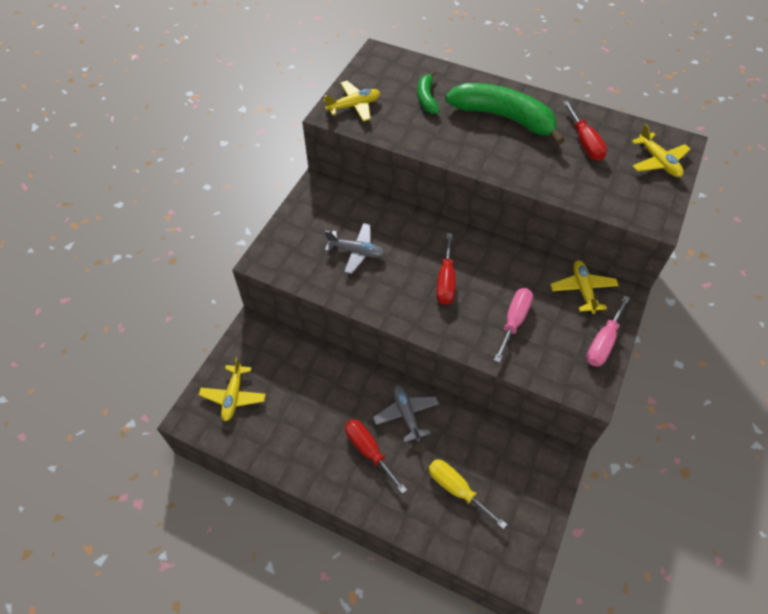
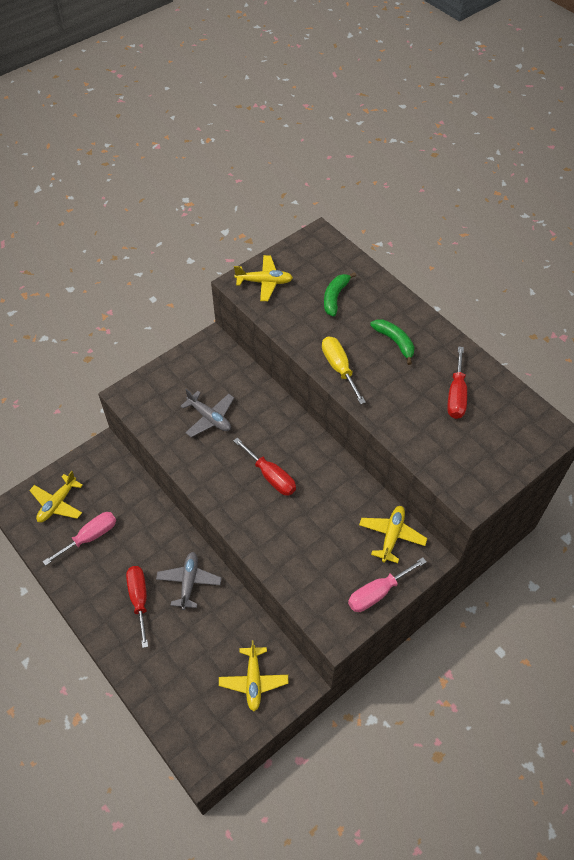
camera: 25 degrees right, 0 degrees up
yellow screwdriver [428,459,507,529] -> yellow screwdriver moved to [322,336,366,404]
red screwdriver [436,233,456,305] -> red screwdriver turned 75 degrees counterclockwise [233,438,296,496]
green banana [445,83,565,145] -> green banana [370,319,414,365], size x0.50
pink screwdriver [494,288,533,363] -> pink screwdriver moved to [43,512,116,566]
yellow plane [632,124,691,177] -> yellow plane moved to [219,640,289,711]

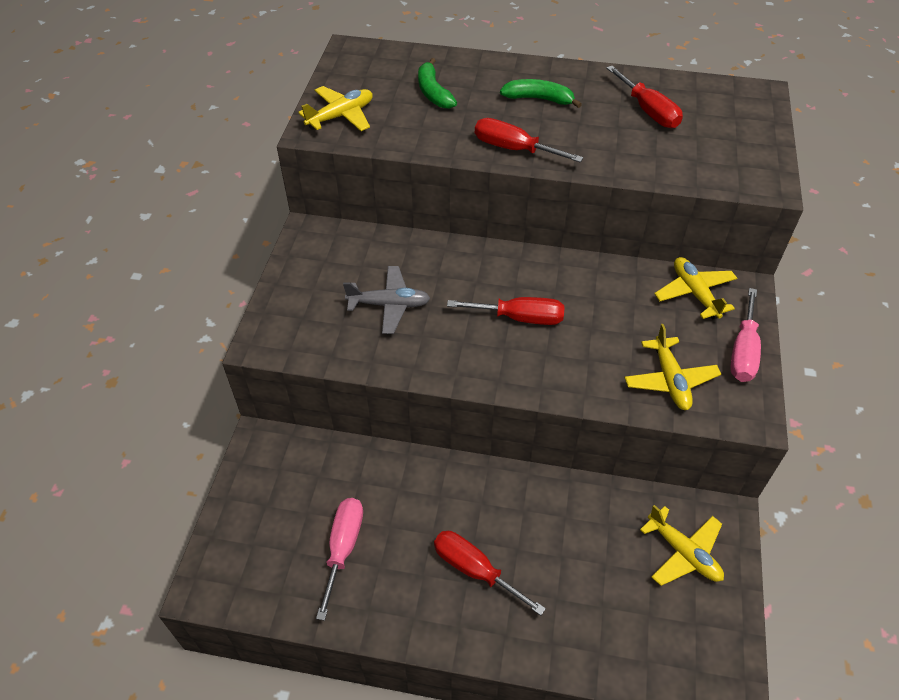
camera: 40 degrees left, 5 degrees down
yellow plane [29,471,83,522] -> yellow plane moved to [624,324,721,410]
grey plane [156,552,221,610] -> none
yellow screwdriver [322,336,366,404] -> red screwdriver [475,118,583,163]

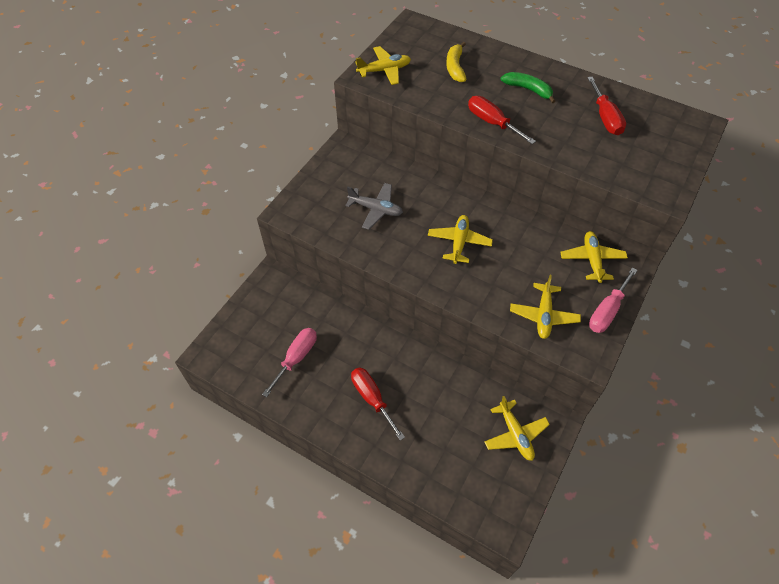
camera: 20 degrees right, 5 degrees up
green banana [418,58,457,109] -> yellow banana [446,42,467,82]
red screwdriver [447,297,565,325] -> yellow plane [428,215,493,264]

